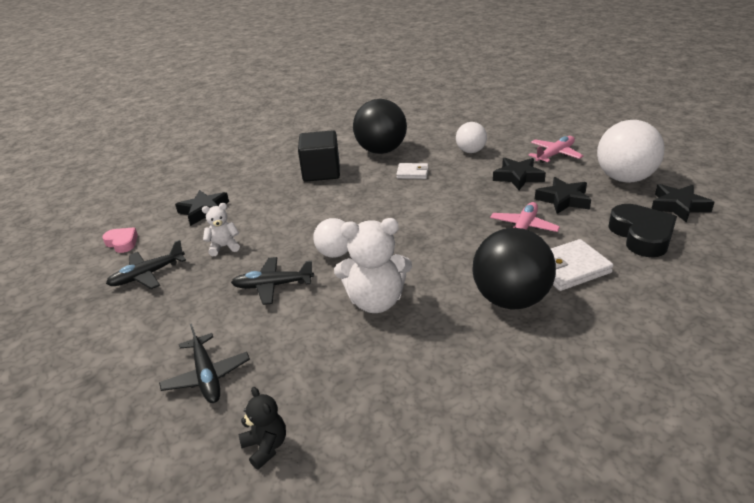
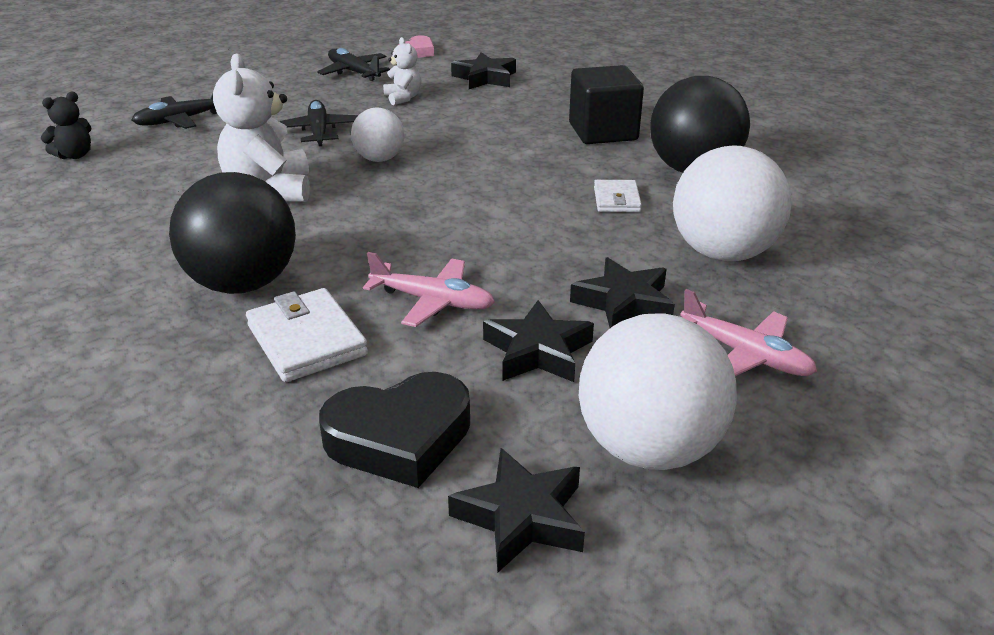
camera: 80 degrees right, 0 degrees up
white ball [456,122,487,153] -> white ball [673,146,791,261], size x1.77

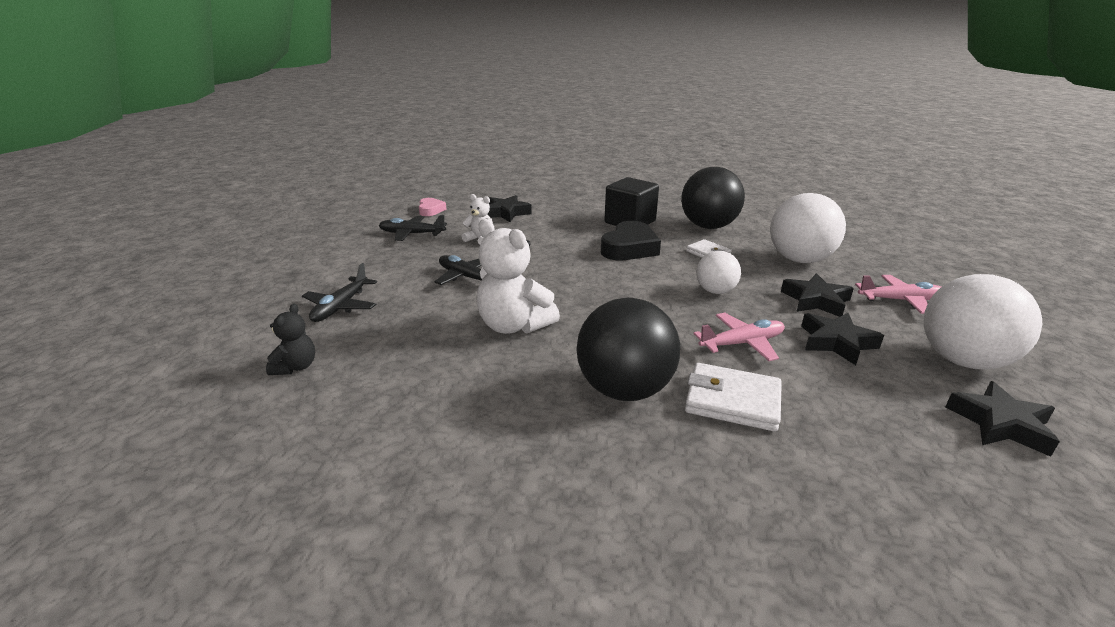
camera: 40 degrees left, 5 degrees down
black heart [319,372,470,488] -> black heart moved to [601,221,661,260]
white ball [351,108,405,162] -> white ball moved to [696,251,741,294]

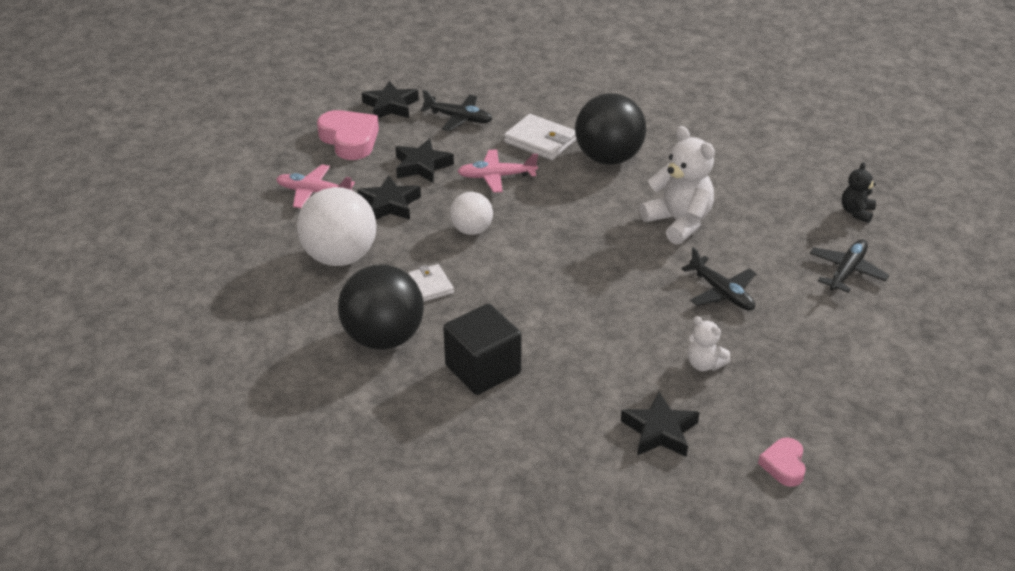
camera: 165 degrees left, 10 degrees up
black plane [379,215,447,241] -> black plane moved to [420,90,492,131]
black heart [601,221,661,260] -> none
white ball [924,274,1042,369] -> pink heart [317,110,379,160]

